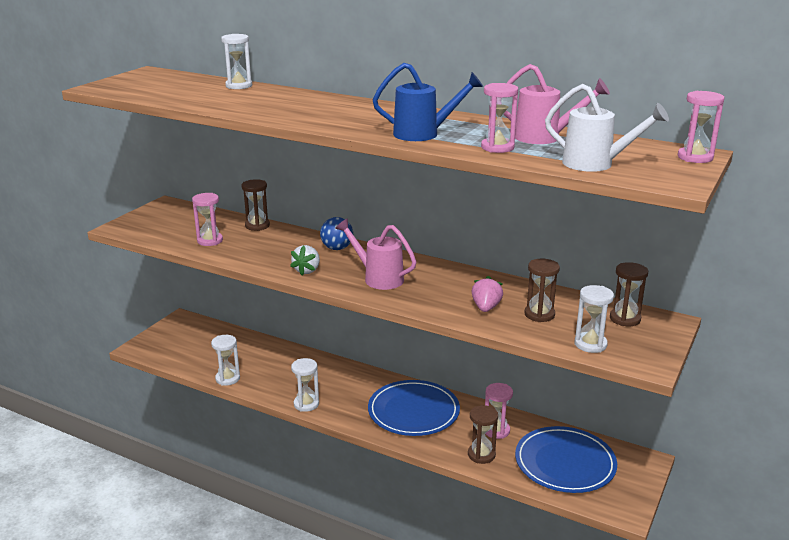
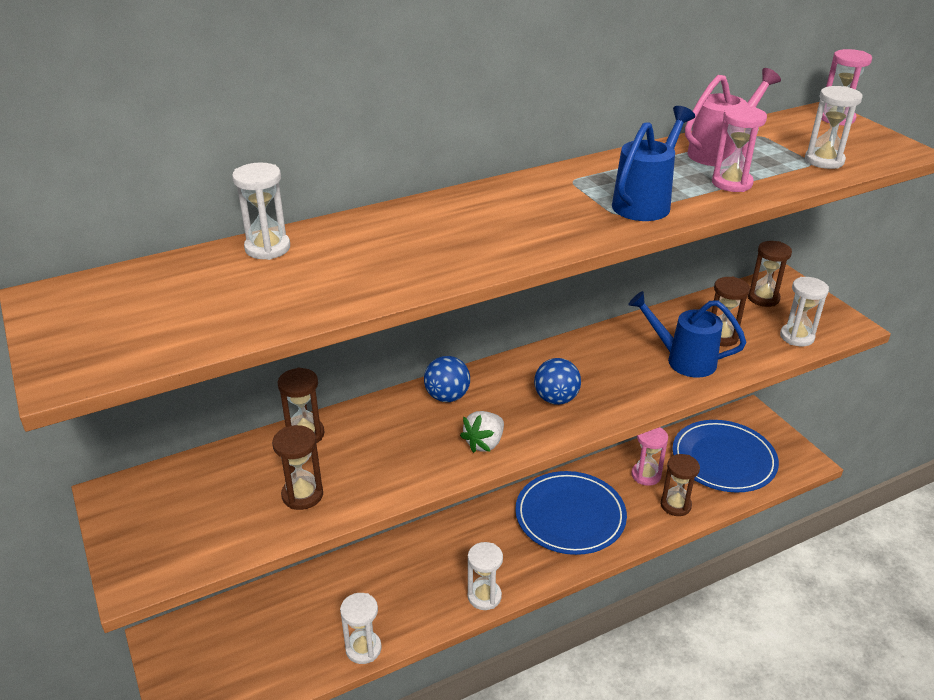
camera: 55 degrees left, 10 degrees up
pink hourglass [192,193,223,246] -> brown hourglass [272,425,323,510]
white strawberry [290,245,320,276] -> white strawberry turned 75 degrees clockwise [460,411,504,453]
pink watering can [335,219,416,290] -> blue ball [534,358,581,405]
pink strawberry [471,276,503,312] -> blue watering can [628,291,746,378]
white watering can [545,84,669,172] -> white hourglass [805,86,863,169]

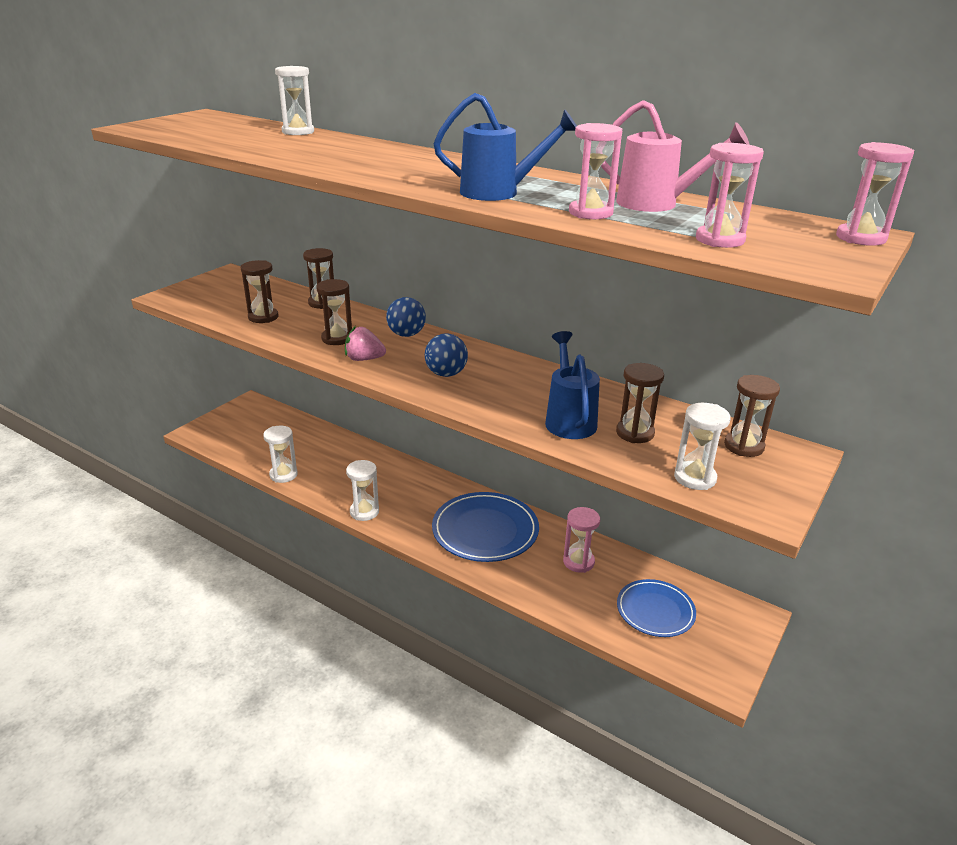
camera: 60 degrees right, 5 degrees down
white strawberry [460,411,504,453] -> pink strawberry [345,326,386,361]
brown hourglass [661,454,700,516] -> brown hourglass moved to [316,279,352,345]
blue plate [673,420,779,492] -> blue plate [617,579,696,637], size x0.65
white hourglass [805,86,863,169] -> pink hourglass [696,143,764,248]

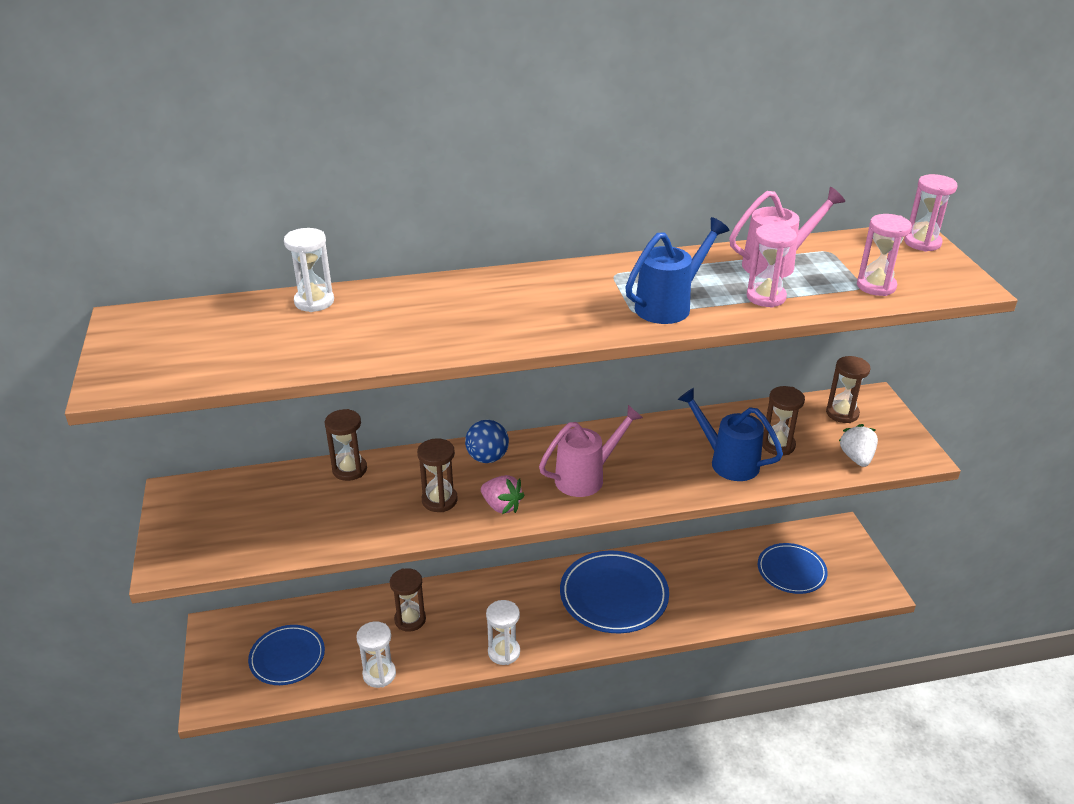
camera: 45 degrees left, 5 degrees up
brown hourglass [241,260,278,323] -> brown hourglass moved to [390,568,426,632]
pink strawberry [345,326,386,361] -> pink strawberry turned 105 degrees counterclockwise [481,475,524,514]
blue ball [425,333,468,377] -> pink watering can [539,405,643,497]
pink hourglass [563,507,600,573] -> none
white hourglass [674,403,731,490] -> white strawberry [839,424,878,467]
none -> blue plate [248,625,325,685]

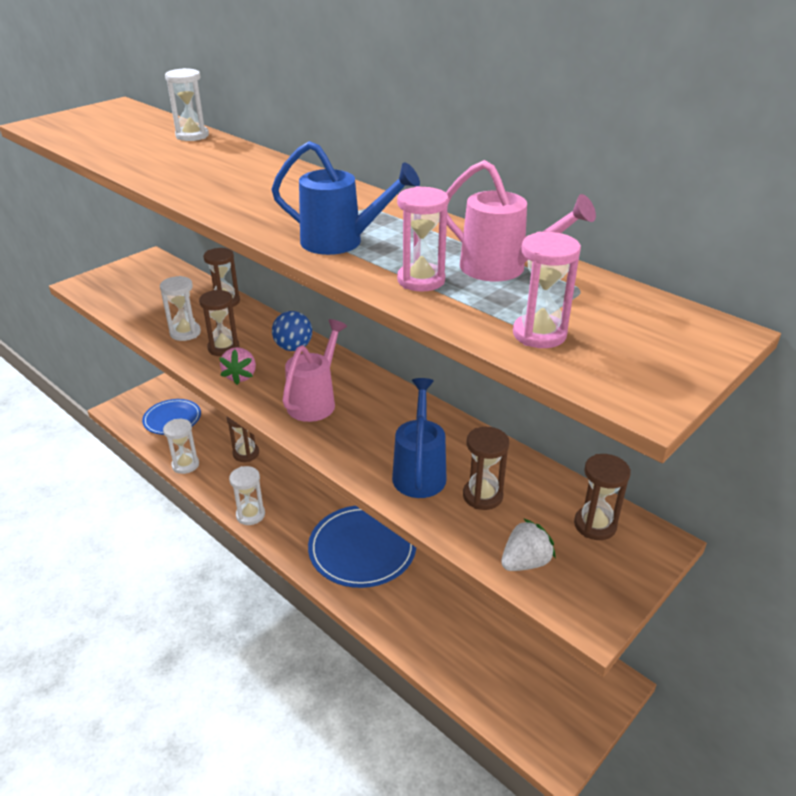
camera: 55 degrees right, 0 degrees up
pink watering can [539,405,643,497] -> pink watering can turned 90 degrees counterclockwise [283,319,347,422]
blue plate [758,543,828,594] -> none
pink hourglass [904,174,958,252] -> none
none -> white hourglass [160,276,201,341]

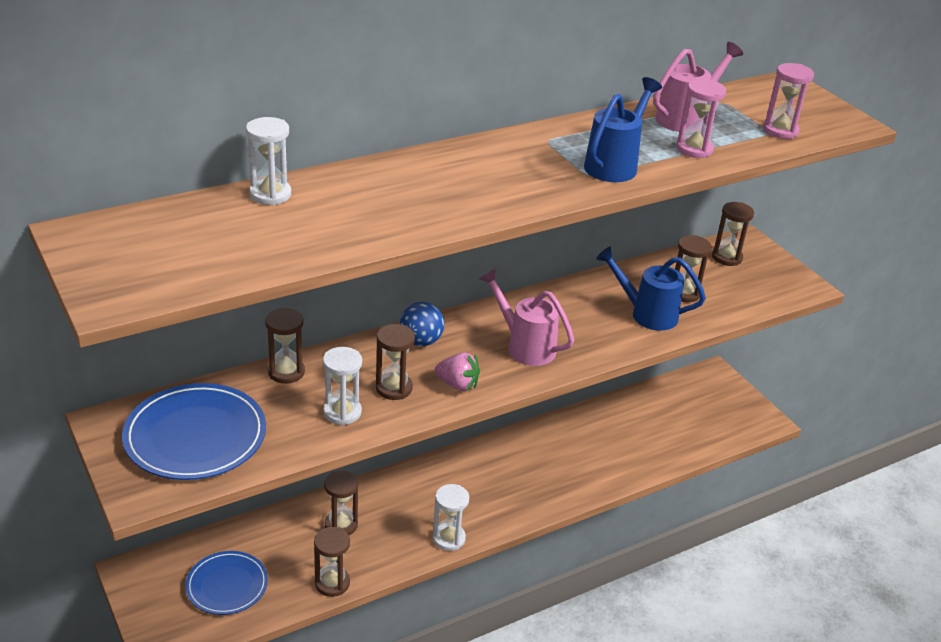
camera: 75 degrees left, 0 degrees up
white hourglass [163,419,199,474] -> brown hourglass [314,527,350,597]
blue plate [308,505,416,588] -> blue plate moved to [122,383,266,480]
white strawberry [501,518,556,571] -> none

